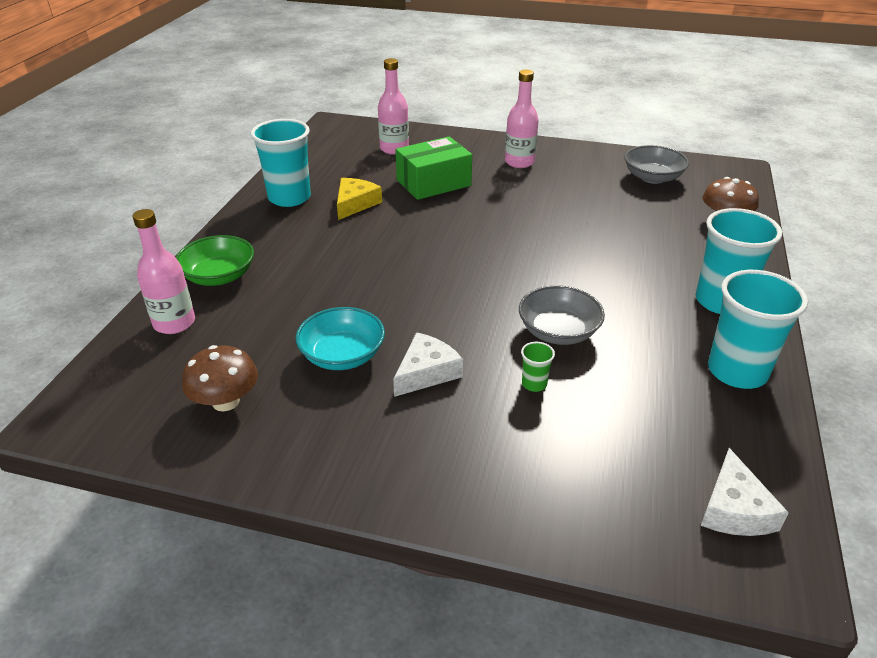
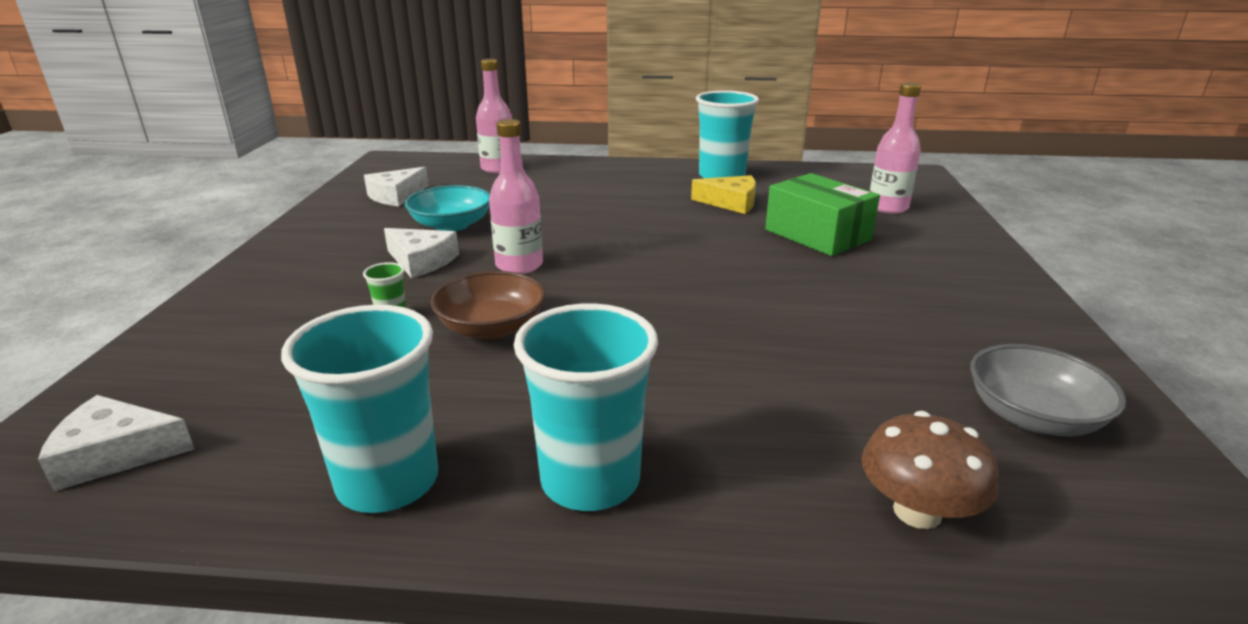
camera: 80 degrees right, 10 degrees down
green bowl [175,235,254,286] -> none
brown mushroom [182,345,258,411] -> white cheese [364,167,429,207]
pink bottle [505,70,539,168] -> pink bottle moved to [489,119,543,274]
grey bowl [519,285,605,345] -> brown bowl [430,271,546,340]

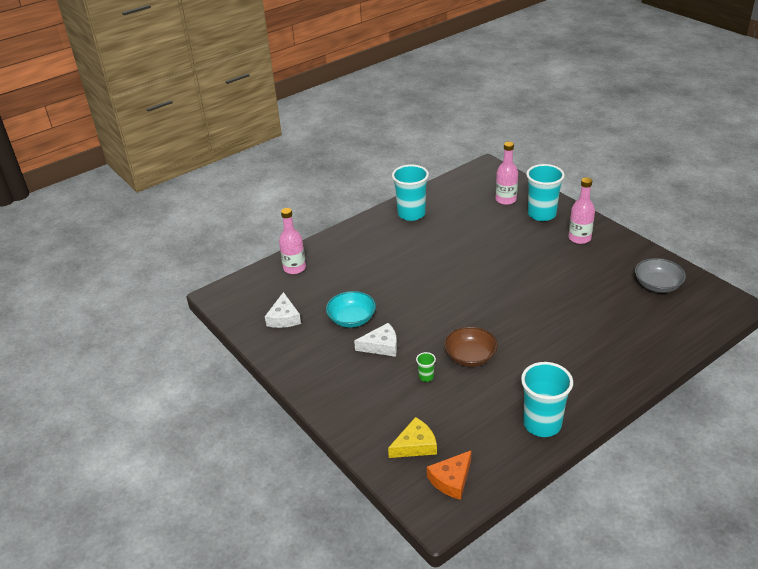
camera: 40 degrees left, 10 degrees up
white cheese [38,395,195,491] -> orange cheese [427,451,471,500]
pink bottle [489,119,543,274] -> pink bottle moved to [568,177,595,244]
turquoise cup [514,303,658,511] -> turquoise cup moved to [526,164,565,221]
yellow cheese [691,175,756,214] -> yellow cheese moved to [388,417,437,458]
green box [765,173,880,256] -> none
brown mushroom [862,411,998,529] -> none

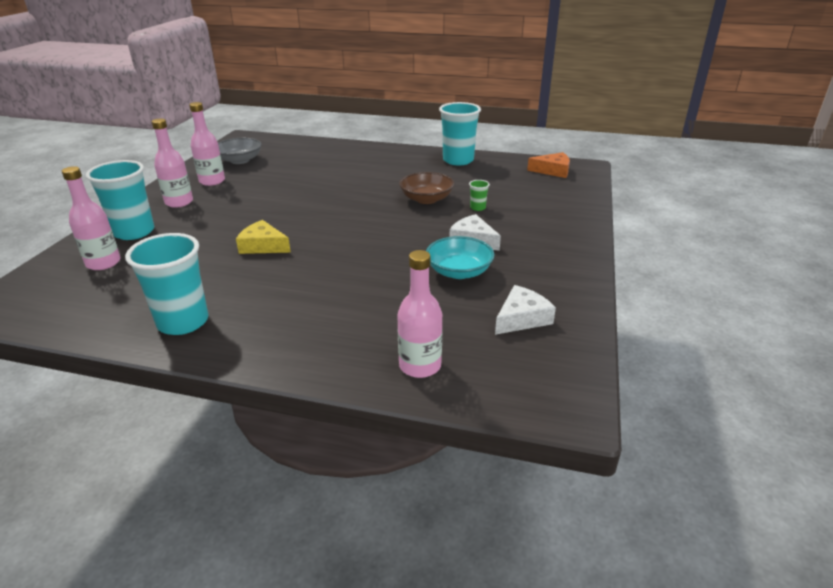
camera: 130 degrees left, 5 degrees down
yellow cheese [388,417,437,458] -> yellow cheese moved to [236,220,291,254]
none -> pink bottle [189,102,225,186]

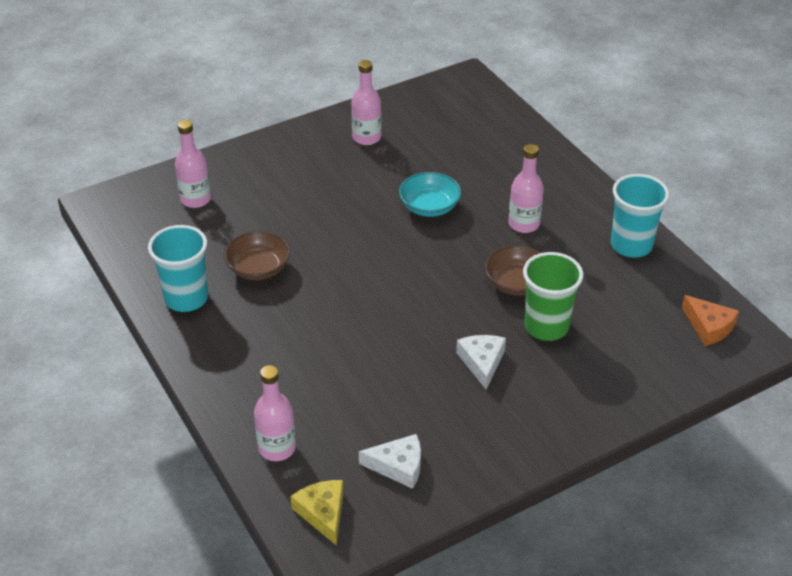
camera: 45 degrees right, 10 degrees up
turquoise cup [86,160,154,240] -> none
pink bottle [152,118,193,208] -> pink bottle moved to [509,144,544,233]
grey bowl [218,138,262,164] -> none
yellow cheese [236,220,291,254] -> yellow cheese moved to [291,480,344,546]
turquoise bowl [426,236,495,279] -> turquoise bowl moved to [399,172,461,217]
green cup [469,180,490,211] -> green cup [523,252,584,341], size x2.36
none -> brown bowl [224,231,290,280]

